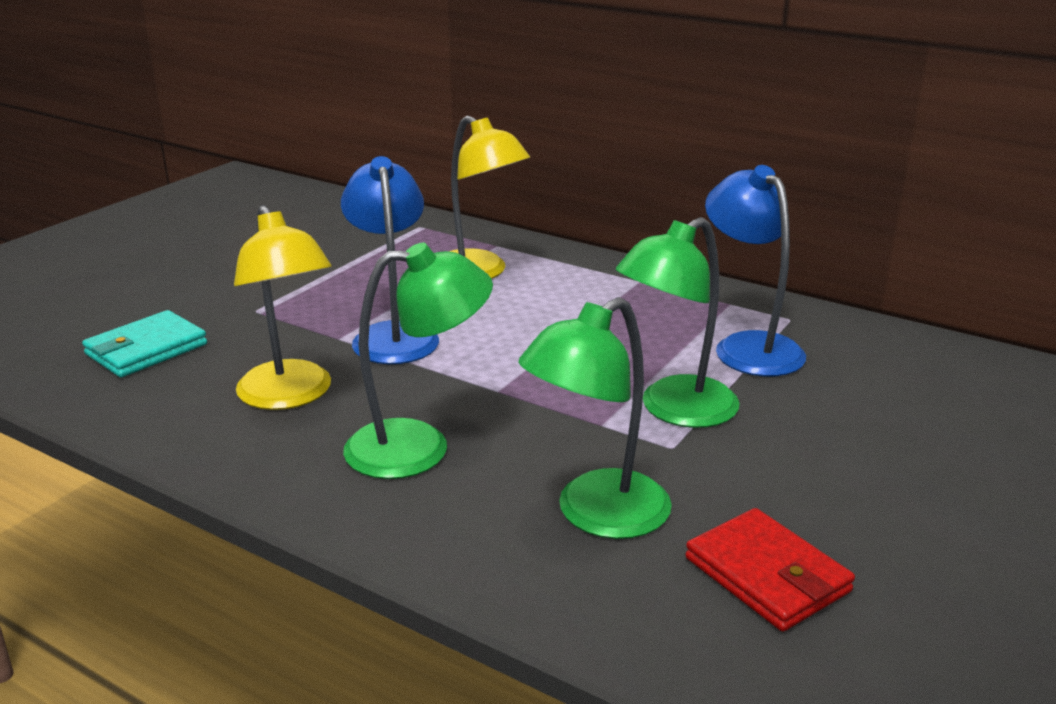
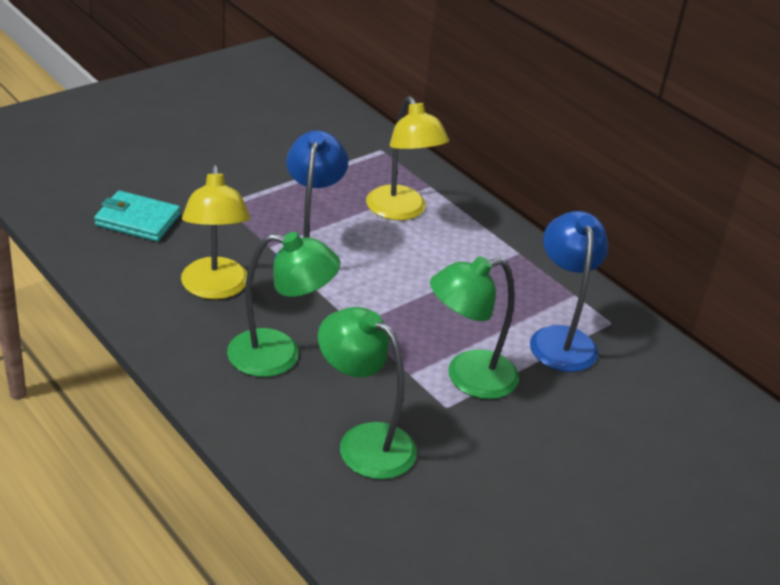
camera: 15 degrees right, 10 degrees up
turquoise wallet [82,310,207,377] -> turquoise wallet turned 45 degrees clockwise [94,190,180,242]
green lamp [519,297,672,539] -> green lamp turned 60 degrees clockwise [318,307,417,479]
red wallet [685,508,855,632] -> none

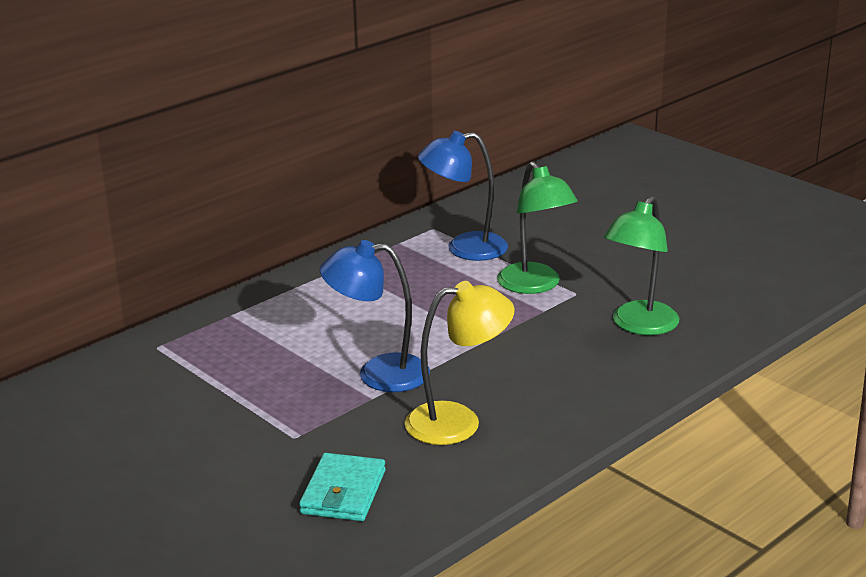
camera: 90 degrees left, 10 degrees down
green lamp [227,232,340,377] -> none
yellow lamp [366,96,449,221] -> none

